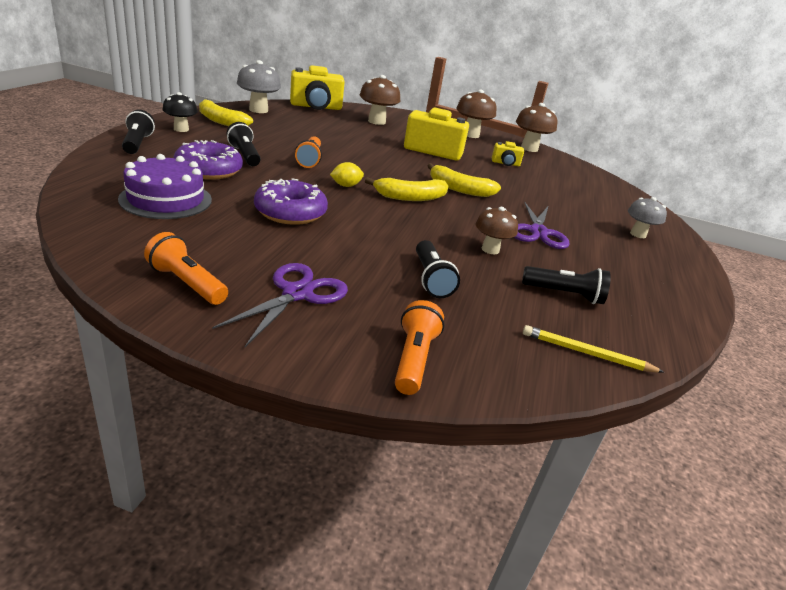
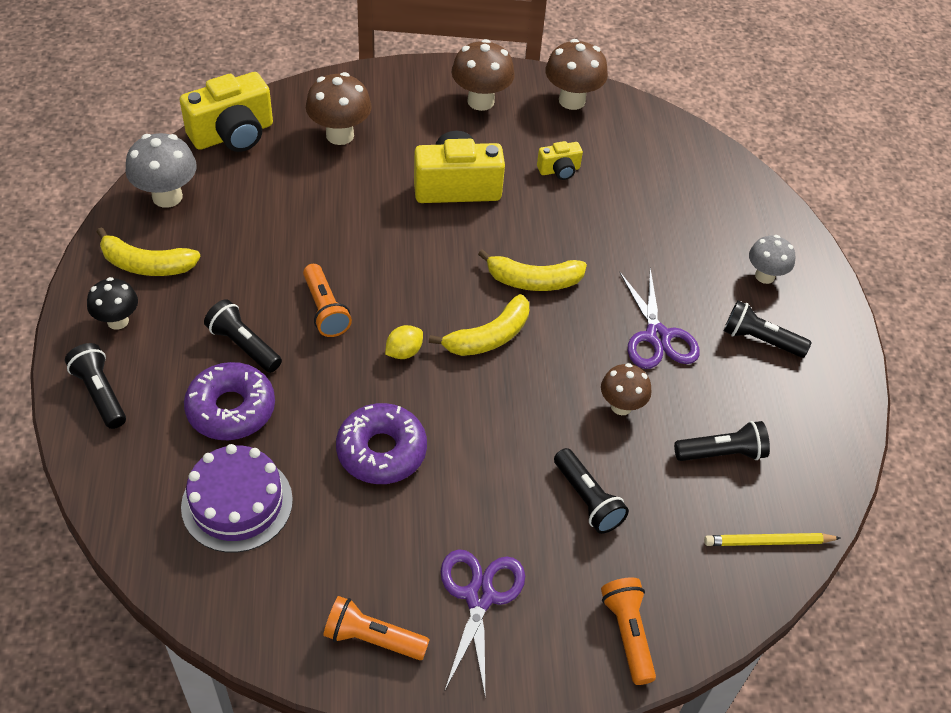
camera: 20 degrees left, 20 degrees up
none -> black flashlight [724,301,811,358]

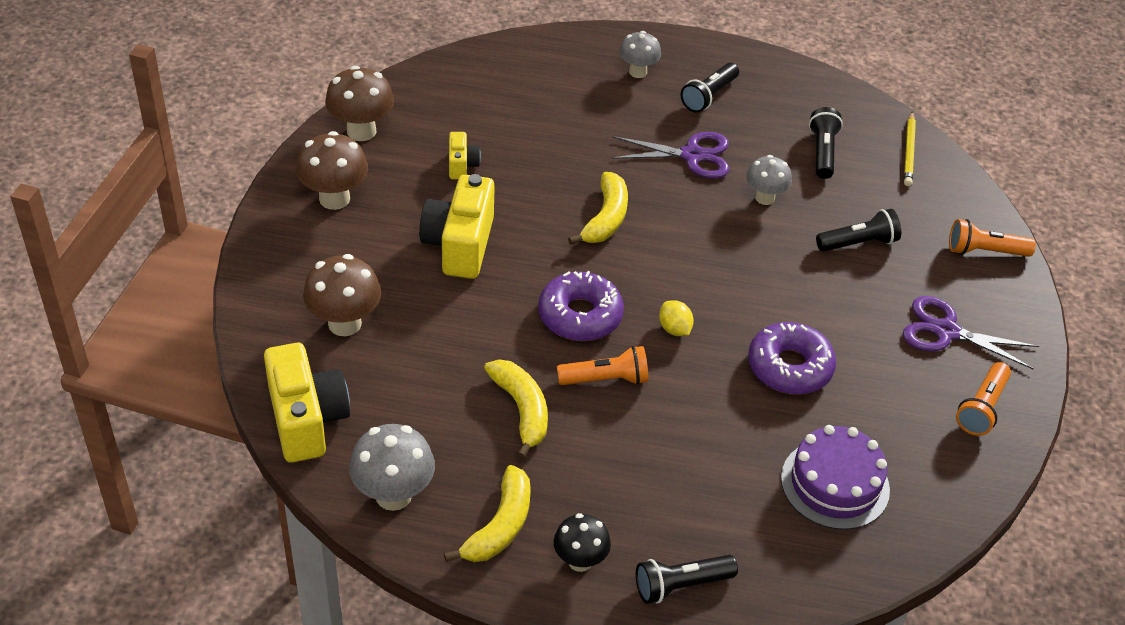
camera: 75 degrees left, 5 degrees down
purple donut [184,362,275,440] -> purple donut moved to [538,271,624,341]
black flashlight [204,299,282,373] -> none
yellow banana [429,294,529,356] -> yellow banana moved to [484,359,548,459]
brown mushroom [601,363,652,415] -> grey mushroom [746,155,792,205]

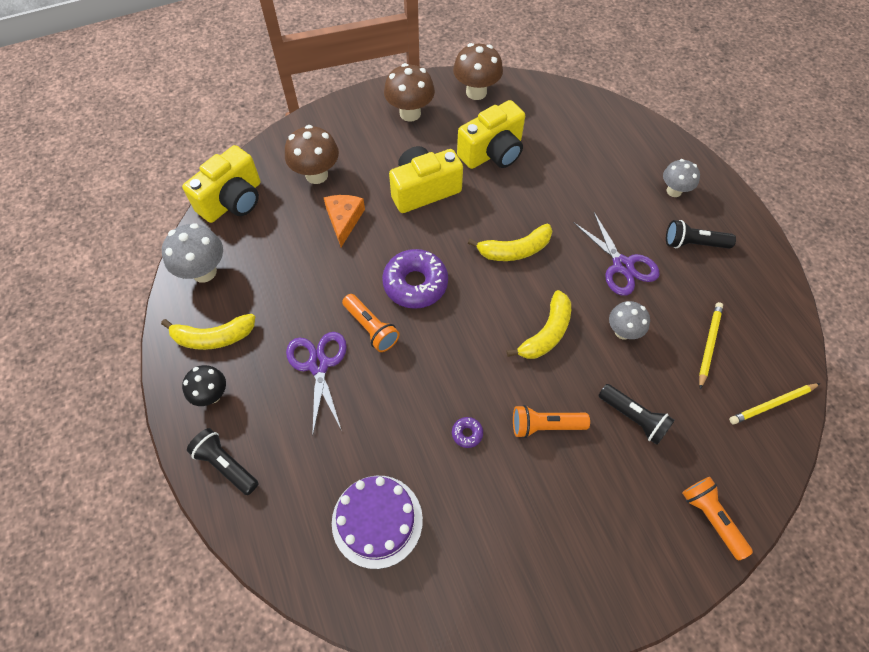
camera: 60 degrees right, 15 degrees up
yellow camera [449,132,481,179] -> yellow camera [457,100,525,169], size x2.00
yellow banana [484,359,548,459] -> yellow banana moved to [507,290,571,359]
yellow lemon [659,300,694,336] -> none
purple donut [748,322,836,394] -> purple donut [452,417,483,448], size x0.43
black flashlight [809,107,843,179] -> yellow pencil [699,302,723,389]
purple scissors [903,296,1039,370] -> purple scissors moved to [286,332,347,436]
orange flashlight [956,362,1011,436] -> orange flashlight moved to [513,405,590,438]
none -> orange cheese [323,195,365,247]

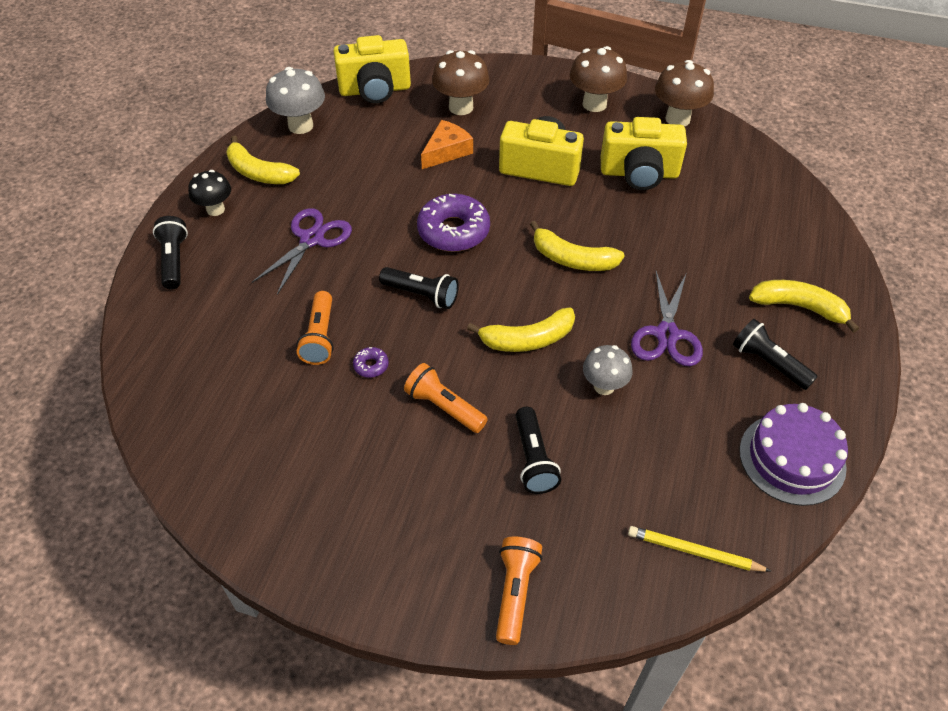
camera: 40 degrees right, 10 degrees down
purple cake [332,476,423,569] -> purple cake moved to [739,403,848,506]
orange flashlight [342,294,400,352] -> orange flashlight moved to [296,291,334,365]
grey mushroom [663,159,700,197] -> yellow banana [749,280,859,333]
yellow pencil [699,302,723,389] -> none
none -> black flashlight [379,267,459,309]

